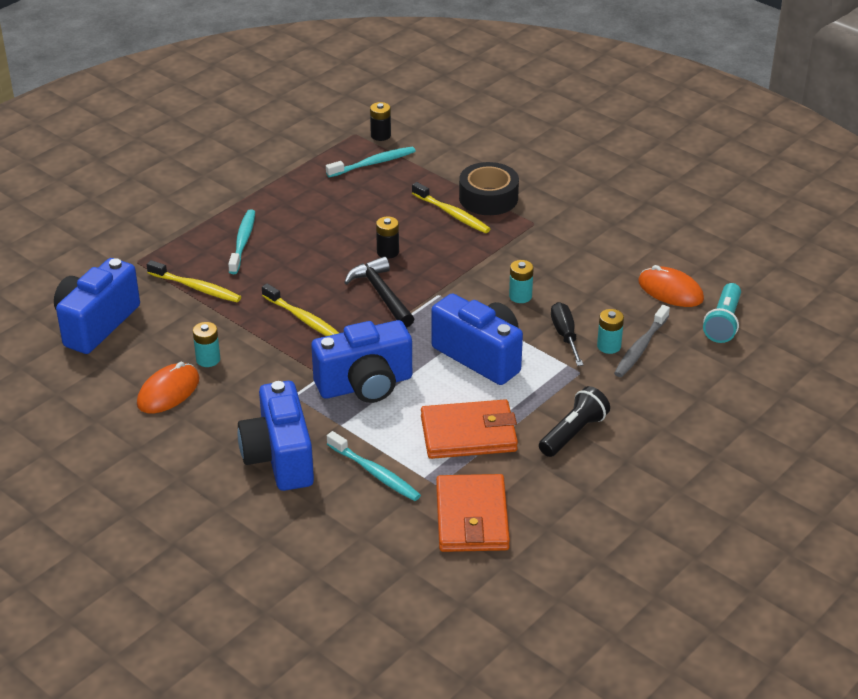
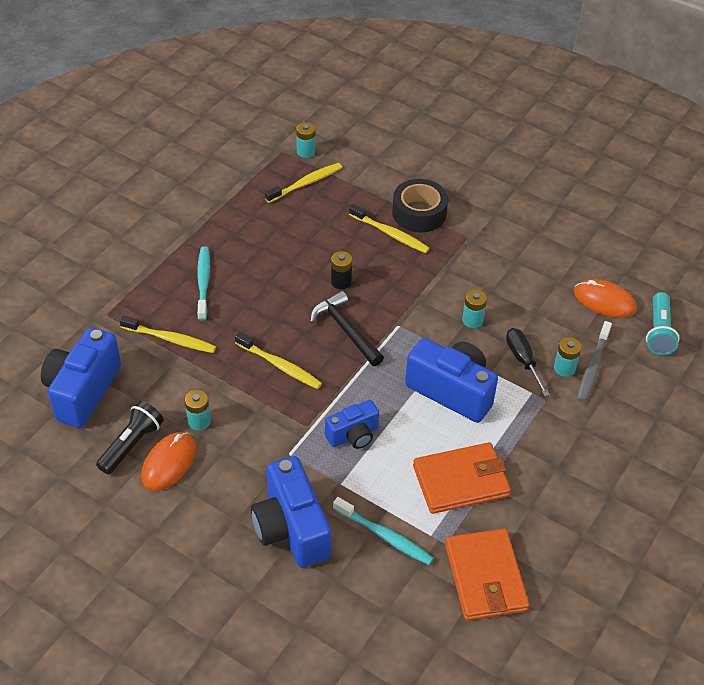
camera: 10 degrees left, 10 degrees up
blue camera [311,320,412,403] -> blue camera [325,400,379,449], size x0.59
turquoise toothbrush [326,147,415,178] -> yellow toothbrush [265,163,342,203]
black battery [370,102,391,141] -> turquoise battery [296,122,315,158]
black flashlight [539,386,610,457] -> black flashlight moved to [96,401,164,475]

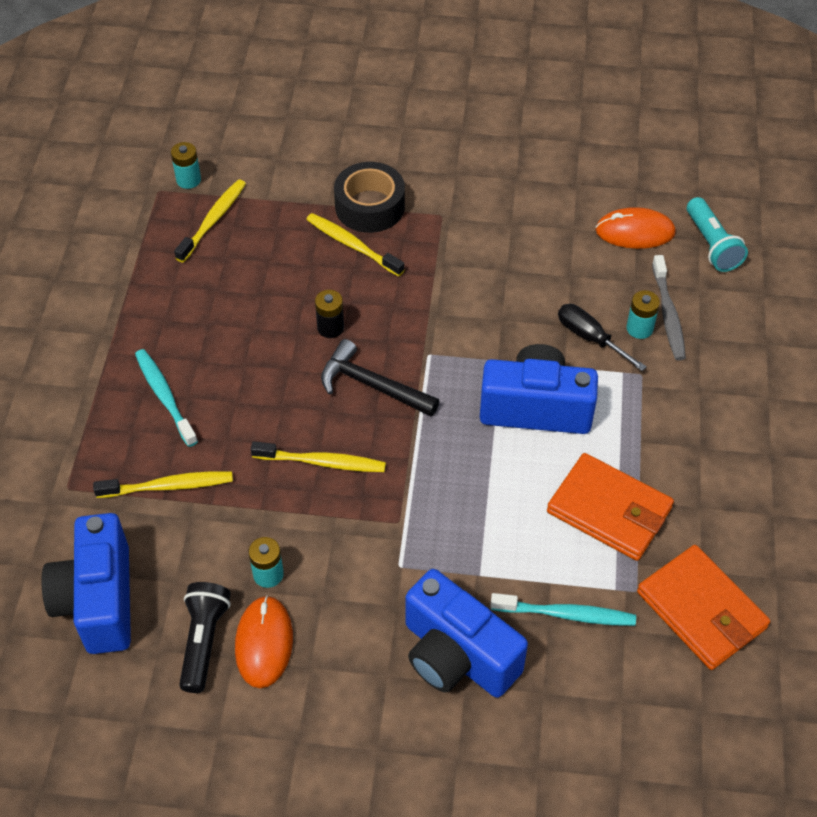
camera: 25 degrees left, 5 degrees up
blue camera [325,400,379,449] -> none
yellow toothbrush [349,204,429,253] -> yellow toothbrush turned 150 degrees counterclockwise [306,213,404,276]
orange wallet [413,442,511,514] -> orange wallet turned 75 degrees clockwise [547,453,674,561]
turquoise battery [462,289,487,328] -> none

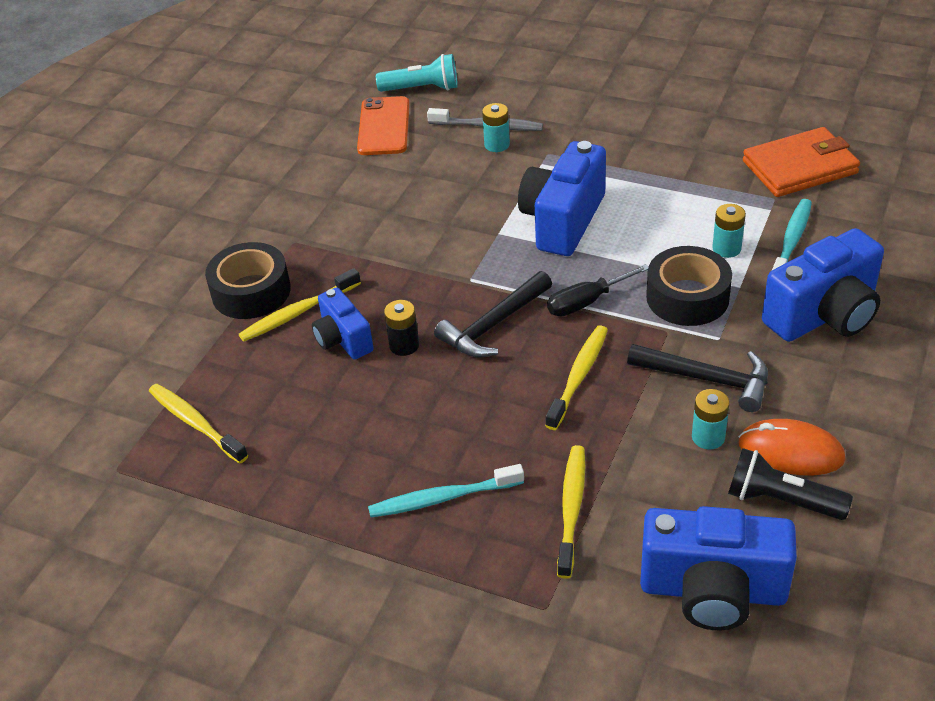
camera: 70 degrees left, 10 degrees down
turquoise battery [171,142,201,189] -> turquoise battery moved to [712,204,746,258]
orange wallet [547,453,674,561] -> none
black screwdriver [558,304,647,371] -> black screwdriver moved to [547,264,649,316]
orange mouse [595,207,676,249] -> orange phone [357,96,410,155]
none -> blue camera [312,287,374,360]
none -> black hammer [627,344,768,412]
none -> black tape [646,246,732,326]

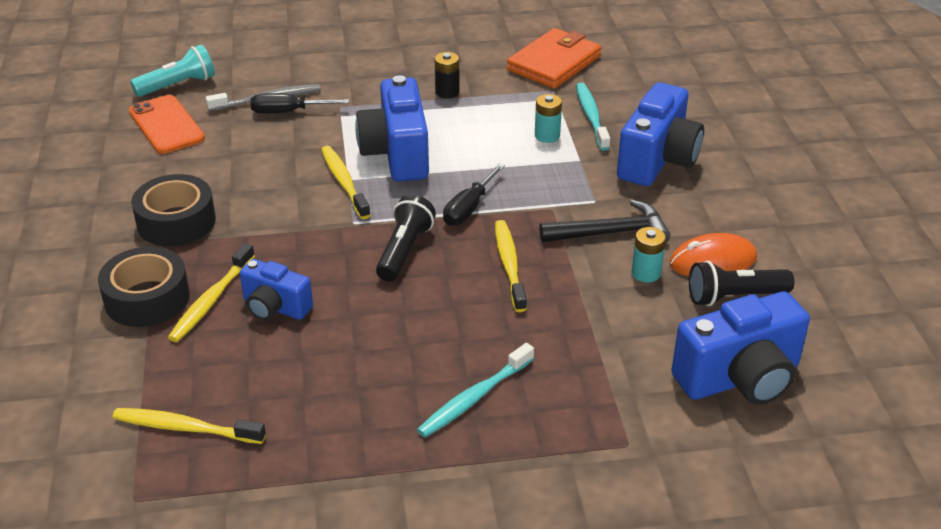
camera: 35 degrees left, 5 degrees down
black battery [384,300,419,356] -> black battery moved to [435,52,460,99]
black hammer [434,271,552,357] -> black flashlight [376,195,436,281]
turquoise battery [482,103,510,152] -> black screwdriver [250,93,349,114]
yellow toothbrush [557,445,585,579] -> yellow toothbrush moved to [321,146,371,219]
black tape [646,246,732,326] -> black tape moved to [131,174,216,246]

